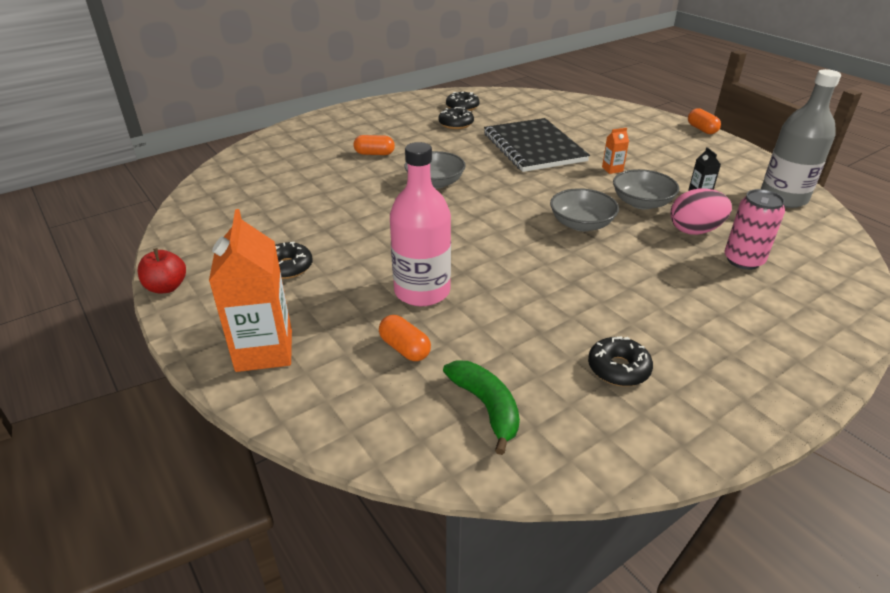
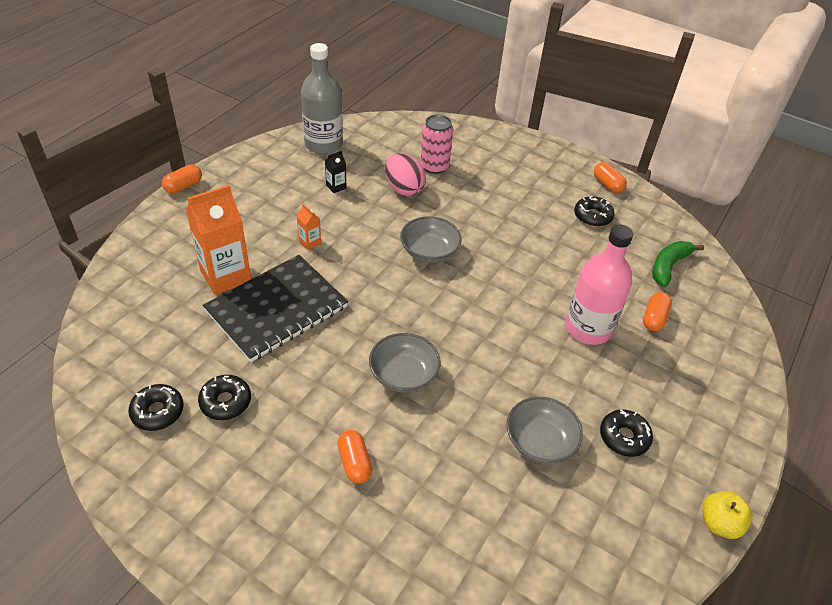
camera: 115 degrees left, 10 degrees up
red apple [137,248,186,294] -> yellow apple [702,491,753,539]
orange carton [209,209,292,372] -> orange carton moved to [185,185,251,295]
grey bowl [613,169,680,210] -> grey bowl moved to [506,397,583,464]
none -> orange capsule [594,162,627,193]

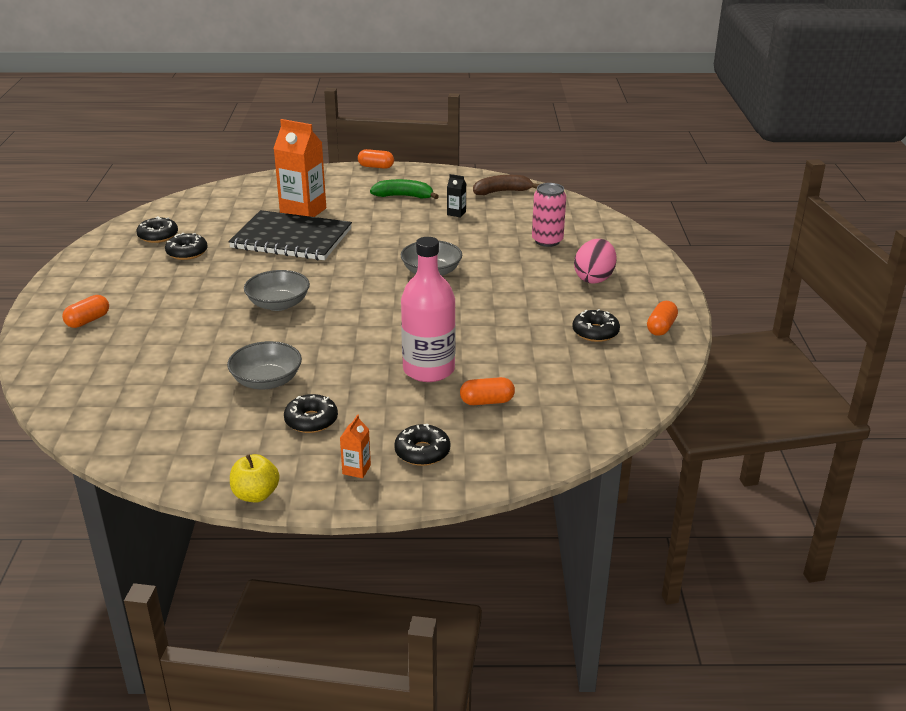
camera: 60 degrees right, 15 degrees down
orange carton [297,204,321,250] -> orange carton moved to [340,414,371,478]
grey bottle [301,43,343,154] -> brown banana [473,175,540,195]
orange capsule [338,430,372,484] -> orange capsule moved to [62,295,109,328]
pink egg [385,153,426,196] -> pink egg moved to [574,239,617,284]
green banana [652,241,704,287] -> green banana moved to [370,179,439,199]
none -> black donut [394,424,450,466]

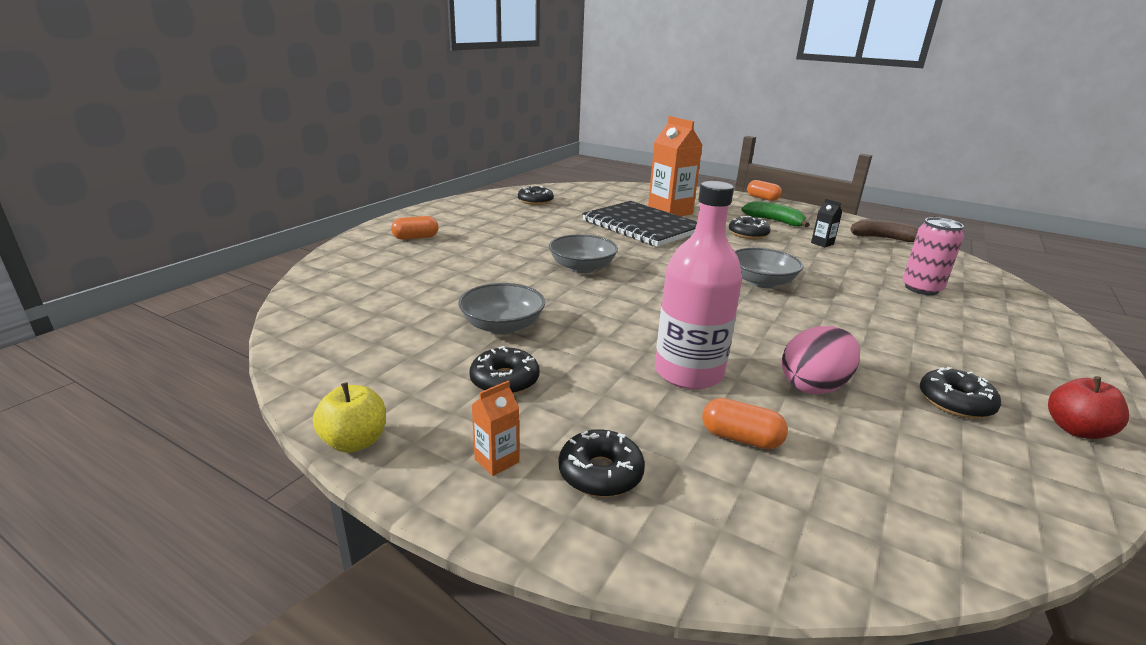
camera: 30 degrees right, 5 degrees down
black donut [165,233,208,260] -> black donut moved to [729,216,771,239]
pink egg [574,239,617,284] -> pink egg moved to [782,326,860,394]
orange capsule [647,301,678,336] -> red apple [1048,376,1129,439]

